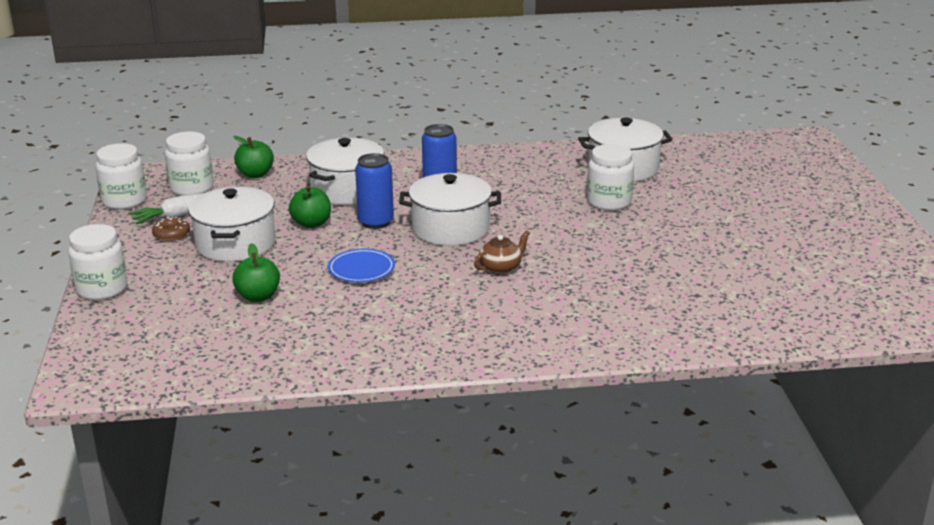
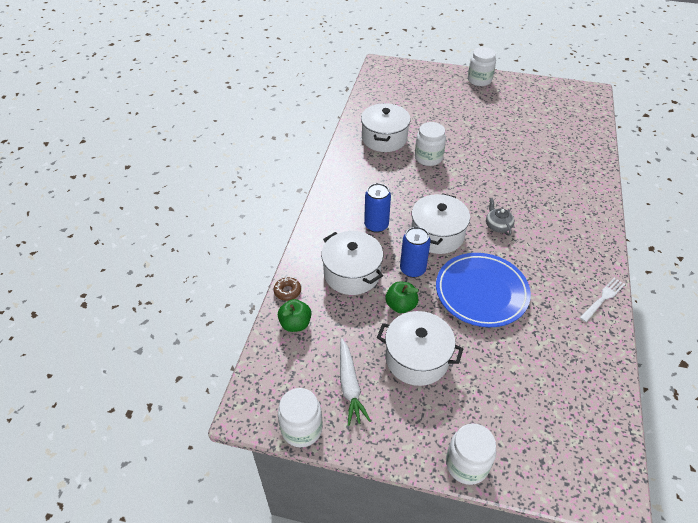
camera: 70 degrees left, 20 degrees up
brown donut [152,217,190,241] -> brown donut moved to [274,277,301,301]
white jar [165,132,213,196] -> white jar moved to [468,47,496,86]
green apple [232,243,280,302] -> none
blue plate [328,248,395,282] -> blue plate [436,253,531,327], size x1.96
brown teapot [474,230,530,274] -> grey teapot [486,198,514,236]
none -> white fork [580,278,625,322]

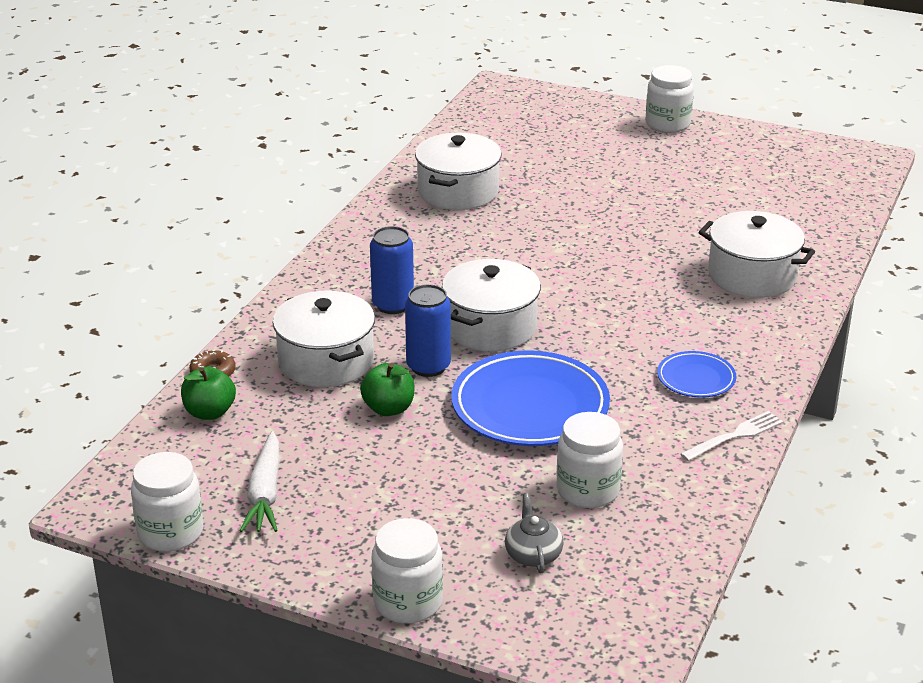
camera: 10 degrees right, 15 degrees down
white pot [377,311,463,386] -> white pot moved to [698,211,815,298]
white jar [415,122,446,166] -> white jar moved to [556,412,623,508]
grey teapot [486,198,514,236] -> grey teapot moved to [505,493,564,573]
none -> blue plate [657,351,736,398]

